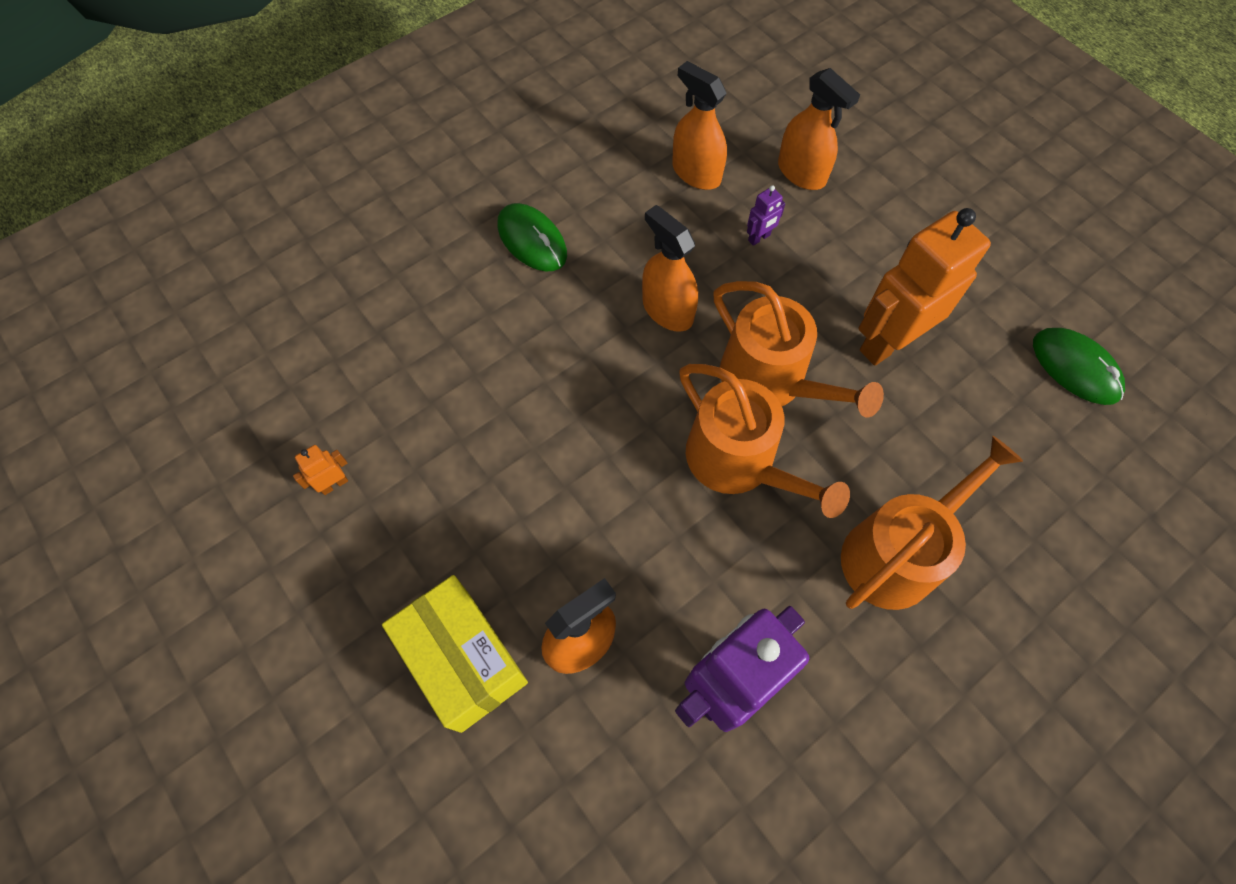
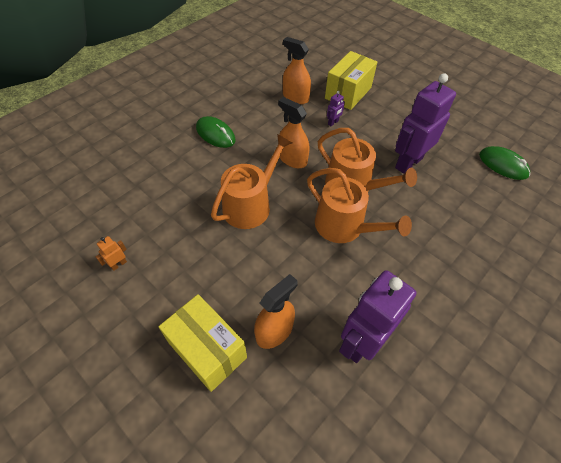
camera: 10 degrees left, 10 degrees down
orange spray bottle [778,68,860,190] -> yellow box [325,51,377,110]
orange watering can [841,436,1023,610] -> orange watering can moved to [211,134,292,229]
orange robot [858,208,991,366] -> purple robot [395,73,456,174]

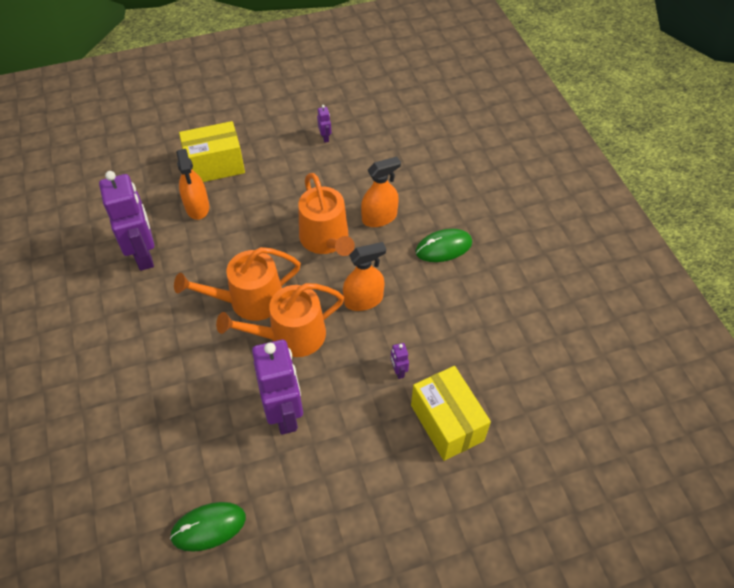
camera: 120 degrees right, 0 degrees up
orange robot [96,236,127,271] -> purple robot [317,105,331,143]
orange spray bottle [283,37,311,104] -> orange spray bottle moved to [361,156,401,227]

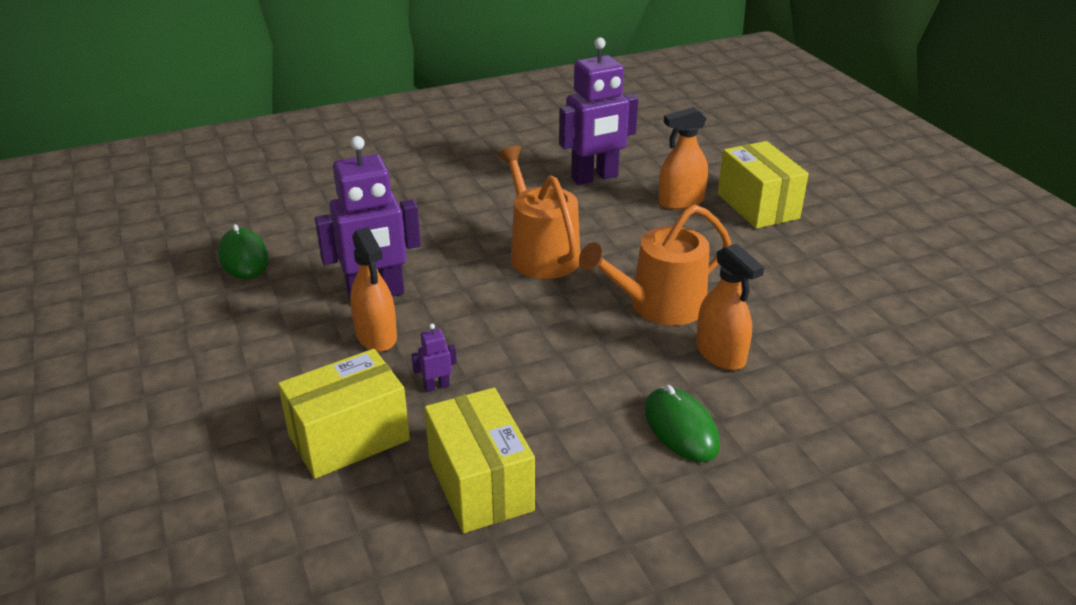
camera: 85 degrees right, 20 degrees down
orange watering can [216,283,344,357] -> none
purple robot [317,105,331,143] -> none
orange spray bottle [343,242,386,311] -> orange spray bottle moved to [350,227,397,352]
none -> yellow box [424,388,535,533]

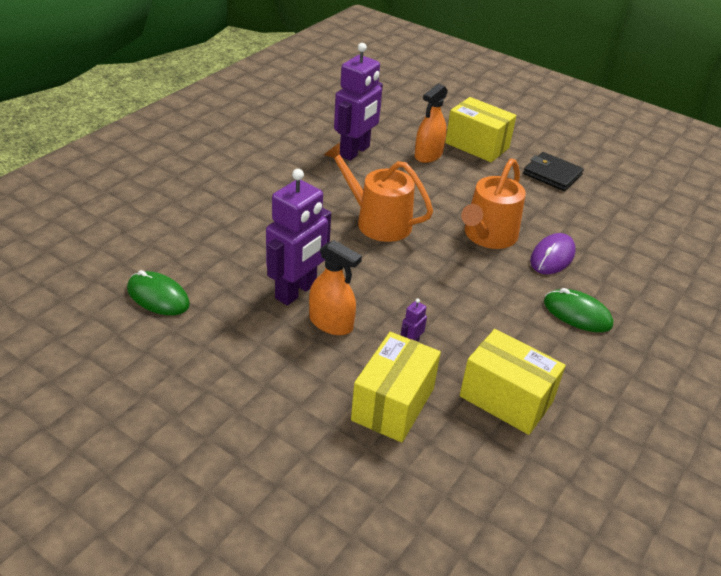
camera: 35 degrees left, 5 degrees up
orange spray bottle [696,243,764,370] -> purple mouse [530,233,576,274]
none -> black wallet [523,152,584,191]

